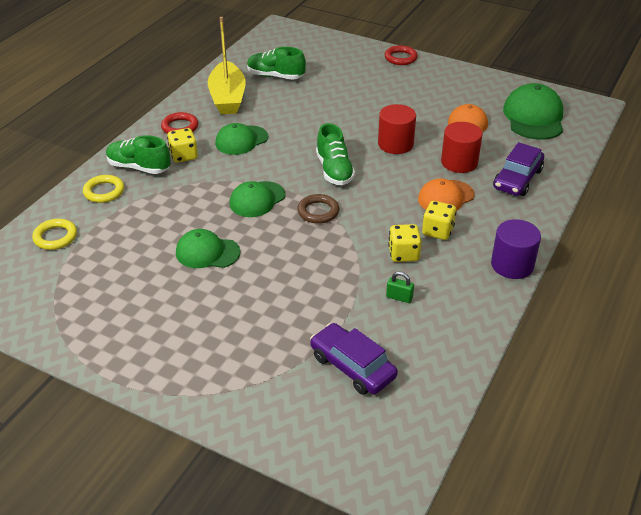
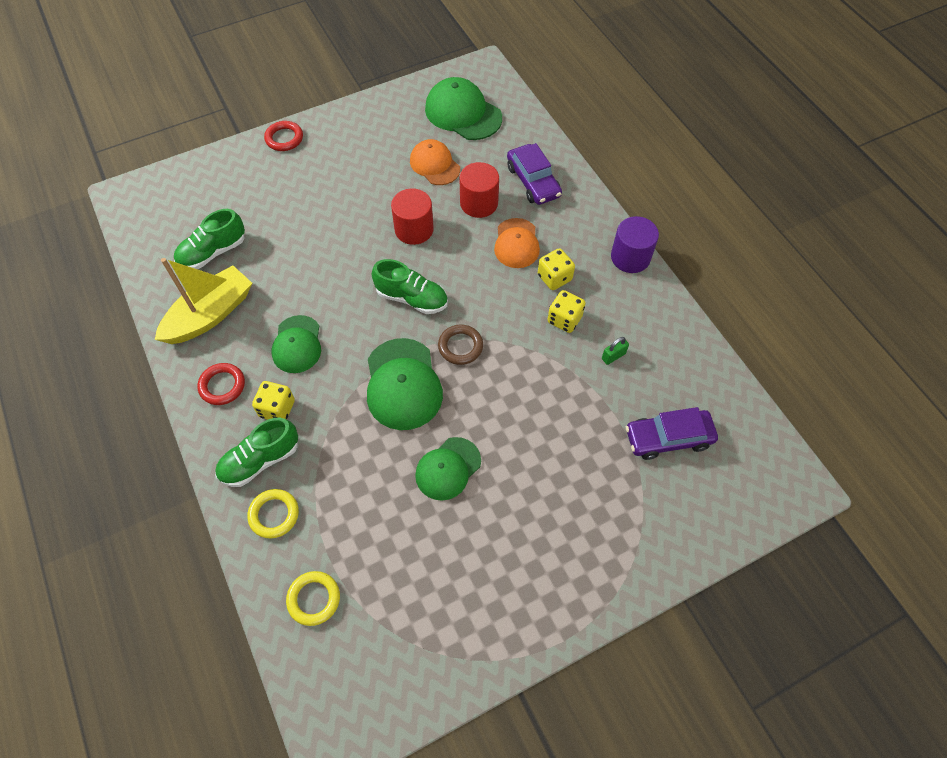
camera: 55 degrees left, 20 degrees up
yellow boat [208,17,246,115] -> yellow boat turned 75 degrees counterclockwise [155,258,252,344]
green cap [230,181,286,217] -> green cap [367,338,443,430], size x1.51

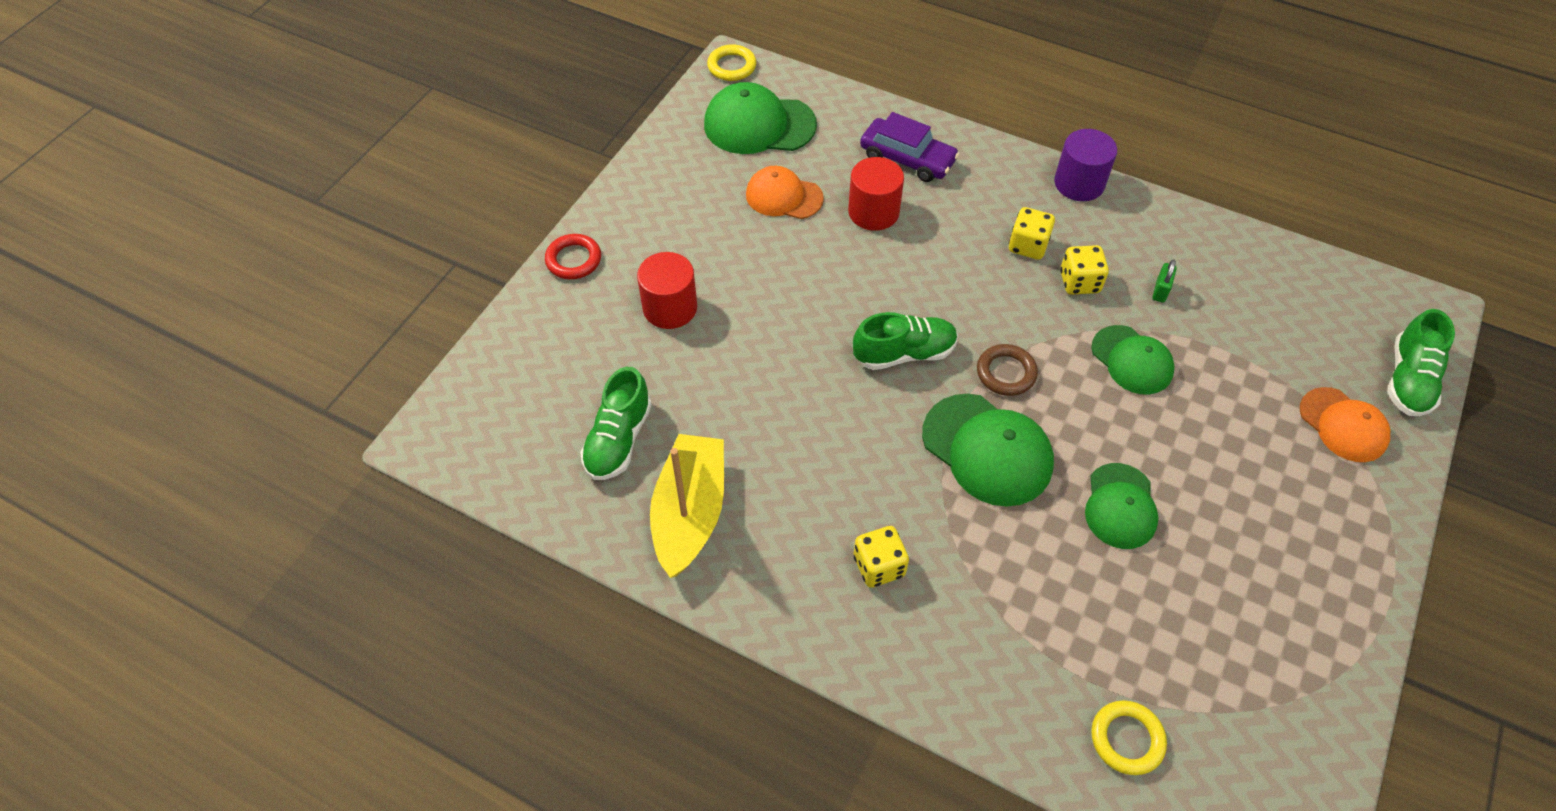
camera: 35 degrees left, 5 degrees down
red ring [197,363,245,405] -> none
green shoe [215,418,298,487] -> green shoe moved to [1387,309,1455,416]
yellow ring [247,489,299,538] -> yellow ring moved to [707,44,756,81]
green cap [271,315,321,373] -> green cap moved to [1091,325,1175,394]
red cylinder [391,188,434,245] -> red cylinder moved to [637,252,697,329]
orange cap [494,218,540,268] -> orange cap moved to [1300,387,1390,462]
purple car [626,407,718,460] -> none

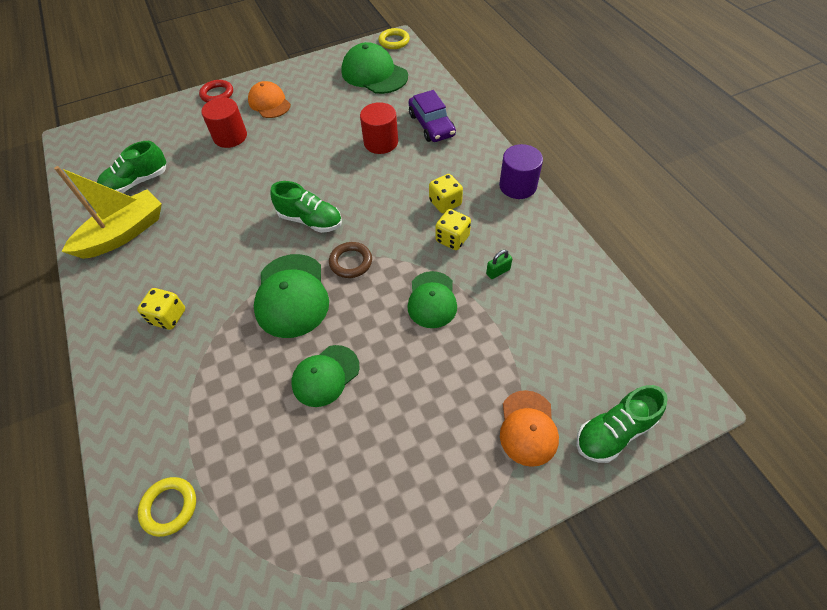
camera: 40 degrees right, 0 degrees up
orange cap [746,166,824,219] -> orange cap moved to [248,81,291,118]

